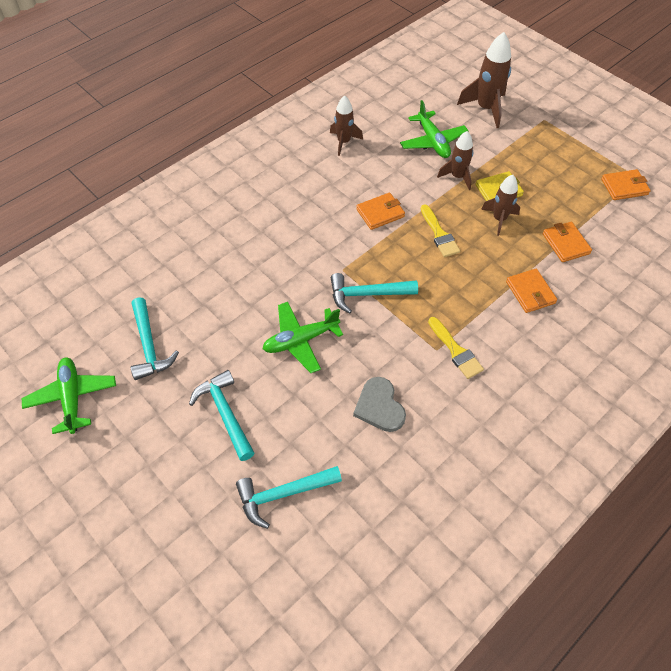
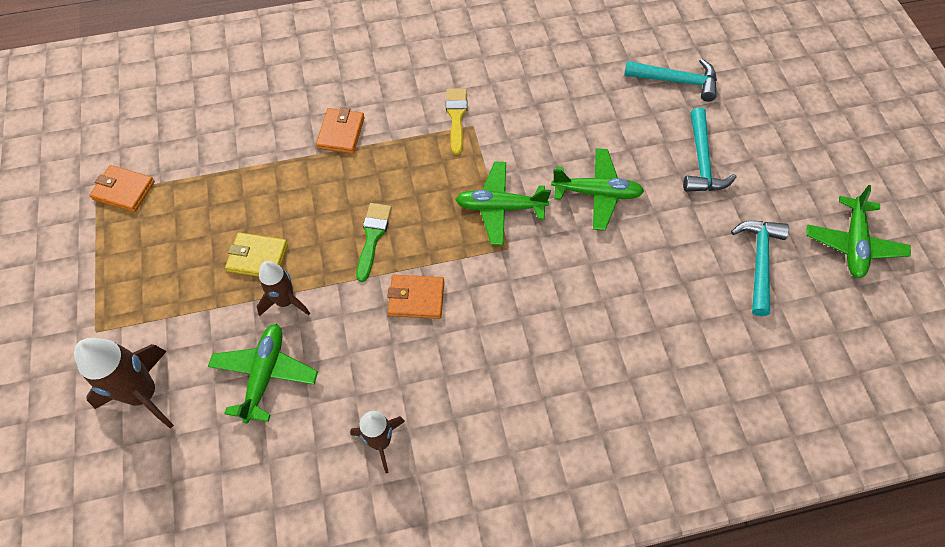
camera: 150 degrees left, 5 degrees up
turquoise hammer [331,273,418,313] -> green plane [455,161,551,245]
grey heart [353,377,406,432] -> none
yellow brush [421,204,460,257] -> green brush [356,203,392,282]
brown rocket [481,175,520,236] -> none
orange wallet [543,222,592,262] -> none

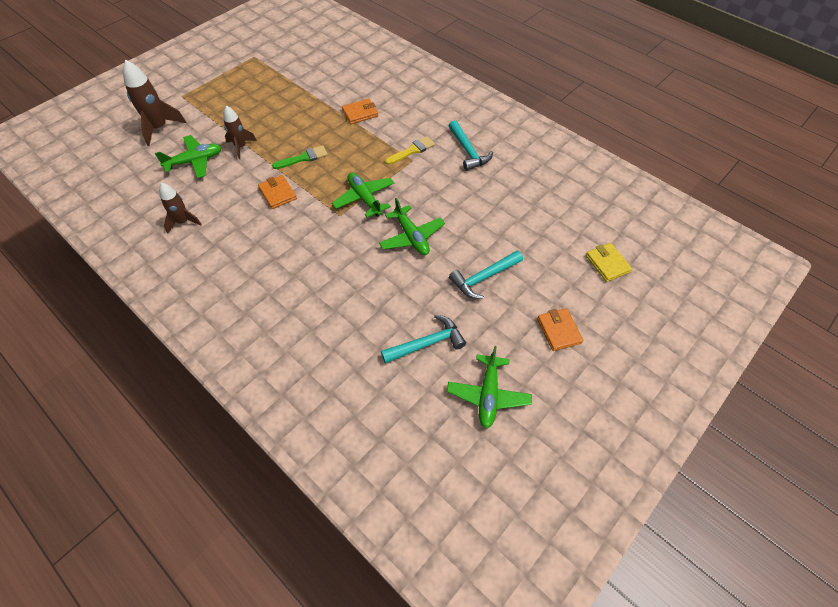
camera: 55 degrees right, 5 degrees down
orange wallet [89,165,155,212] -> orange wallet moved to [537,308,583,351]
yellow wallet [225,233,288,277] -> yellow wallet moved to [586,243,632,282]
turquoise hammer [624,59,717,102] -> turquoise hammer moved to [449,120,493,171]
green plane [806,185,911,278] -> green plane turned 60 degrees counterclockwise [447,346,532,428]

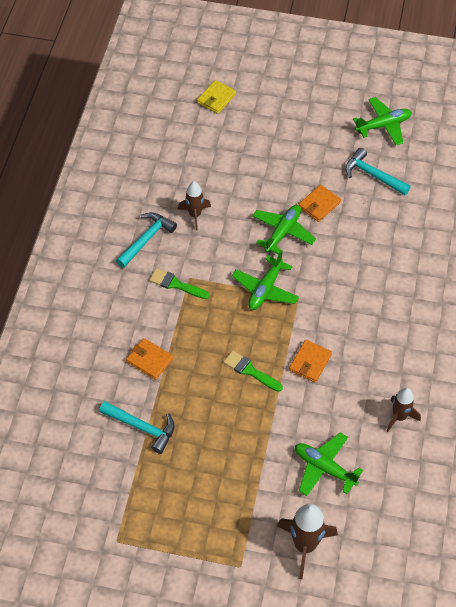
camera: 120 degrees left, 0 degrees up
brown rocket [223,105,257,159] -> brown rocket moved to [178,181,211,231]
yellow brush [385,136,435,165] -> green brush [149,268,209,299]
turquoise hammer [449,251,523,299] -> turquoise hammer moved to [99,401,175,454]
orange wallet [537,308,583,351] -> orange wallet moved to [298,185,341,222]

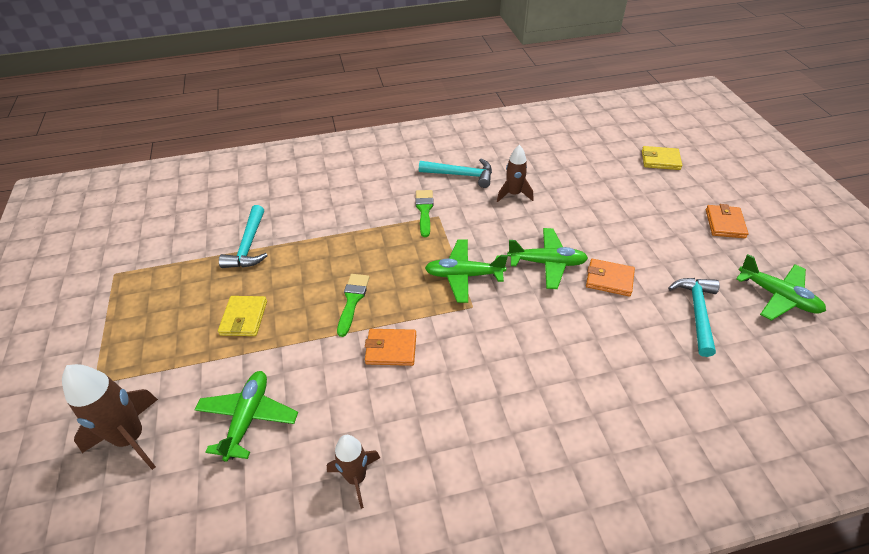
camera: 65 degrees right, 10 degrees down
orange wallet [126,338,173,380] -> orange wallet moved to [706,204,749,238]
none -> yellow wallet [218,296,267,336]

